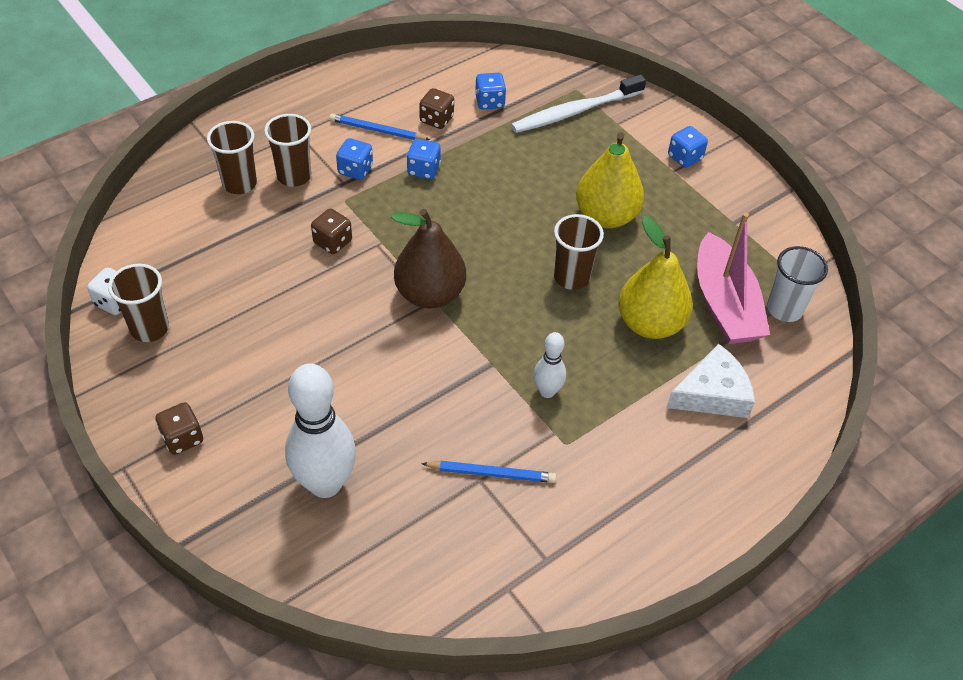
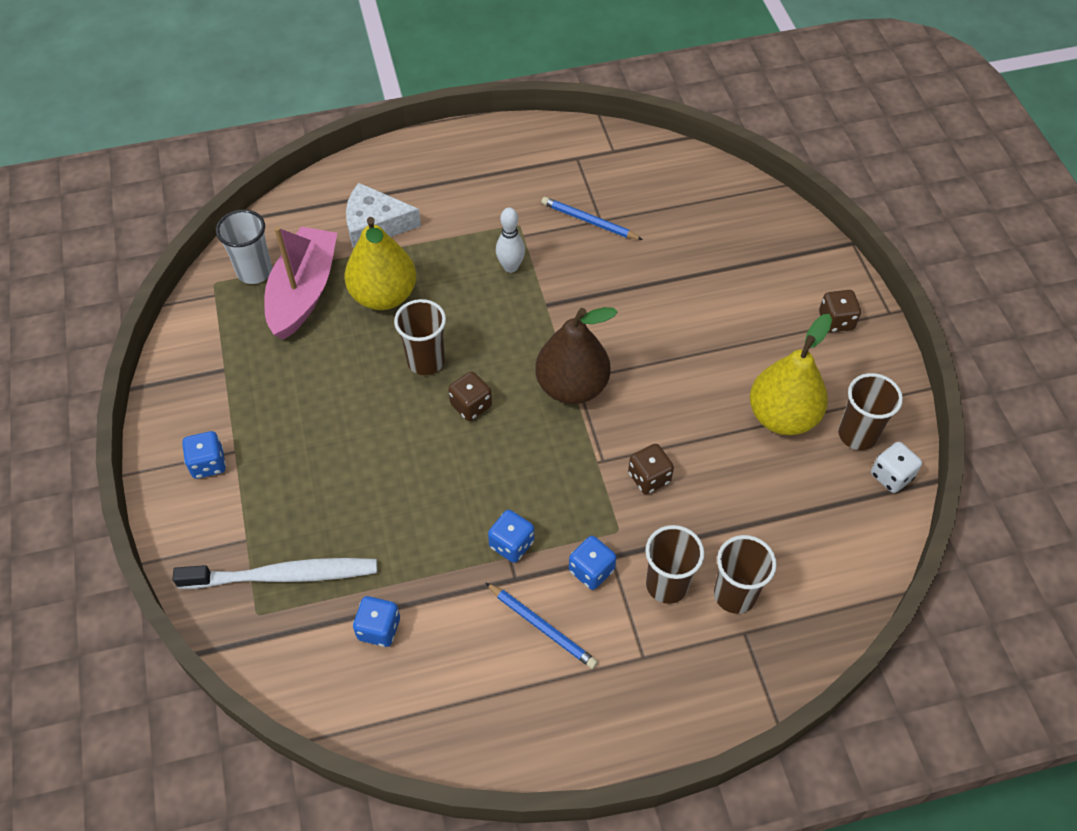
camera: 155 degrees left, 5 degrees up
white bowling pin [285,363,356,498] -> none
brown dice [419,88,454,129] -> brown dice moved to [448,371,492,421]
yellow pear [576,132,644,228] -> yellow pear moved to [750,314,832,435]

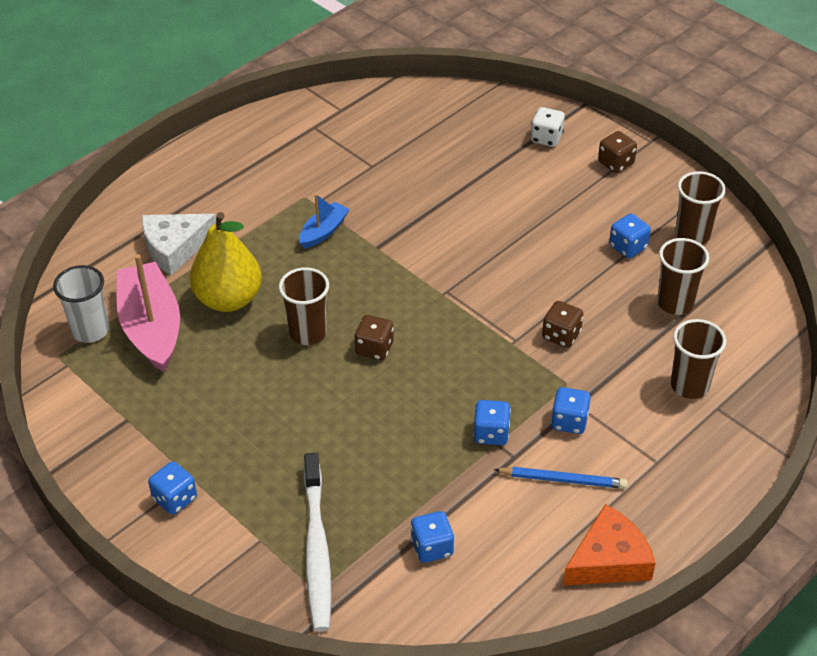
camera: 30 degrees left, 10 degrees down
white toothbrush [172,558,377,589] -> white toothbrush turned 120 degrees clockwise [304,453,332,632]
white bowling pin [496,208,525,273] -> blue boat [299,194,350,248]
brown pear [535,307,617,404] -> none
blue pencil [541,197,643,240] -> none
brown cup [645,525,704,604] -> brown cup moved to [657,238,709,315]
yellow pear [750,314,832,435] -> blue dice [609,213,651,258]
white dice [871,442,922,493] -> white dice moved to [530,107,565,147]
none -> orange cheese [563,504,656,586]

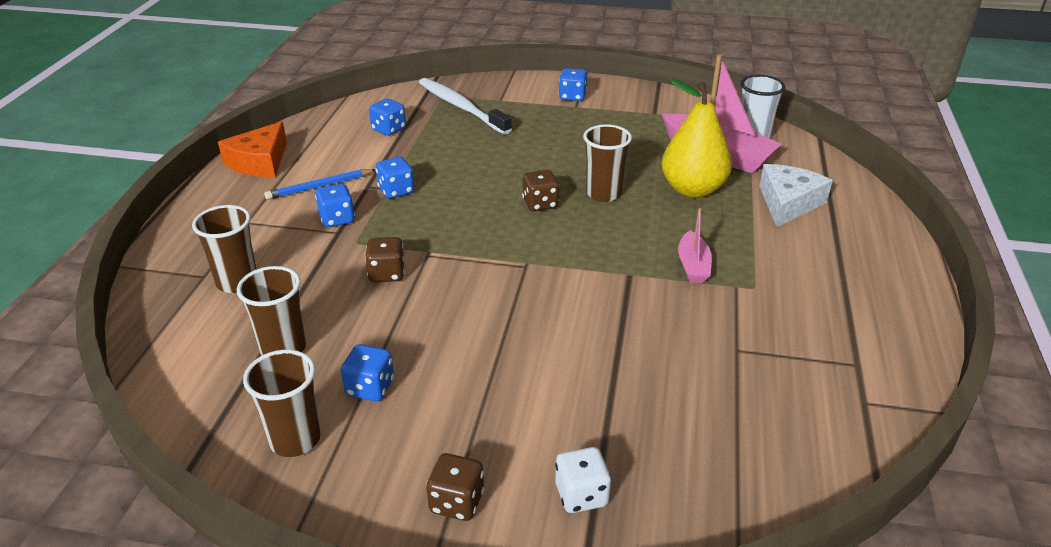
camera: 145 degrees right, 10 degrees down
blue boat [299,194,350,248] -> pink boat [678,208,712,283]

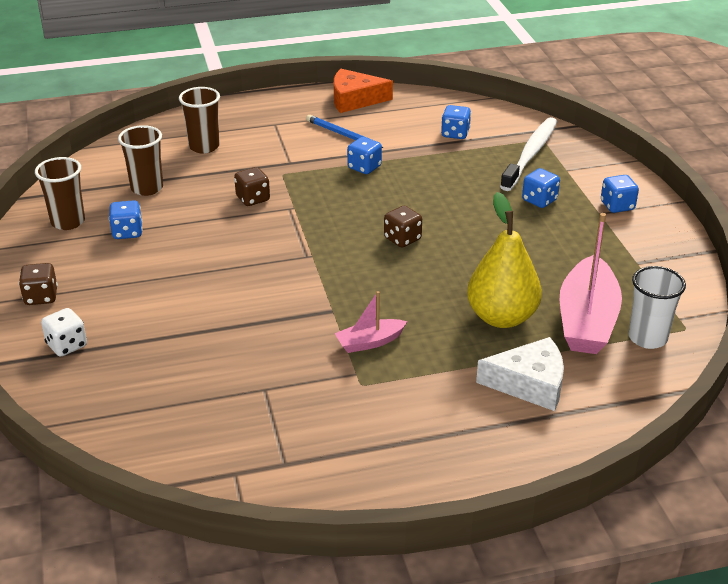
camera: 65 degrees right, 0 degrees up
blue dice [315,184,355,227] -> blue dice moved to [522,168,560,208]
brown cup [583,124,632,202] -> none

